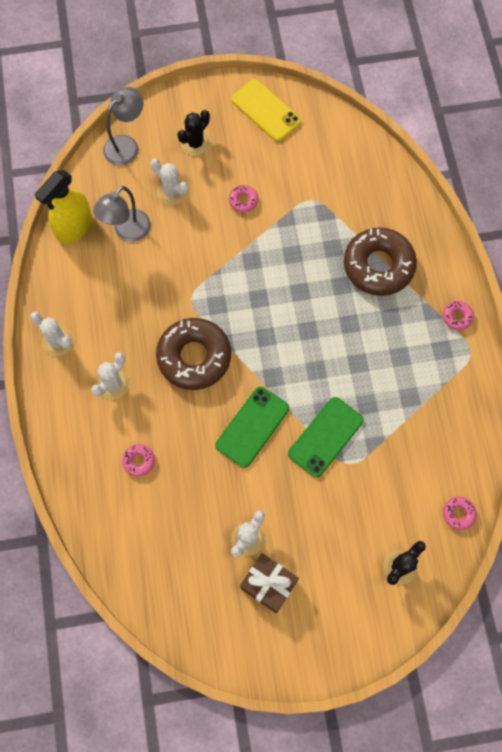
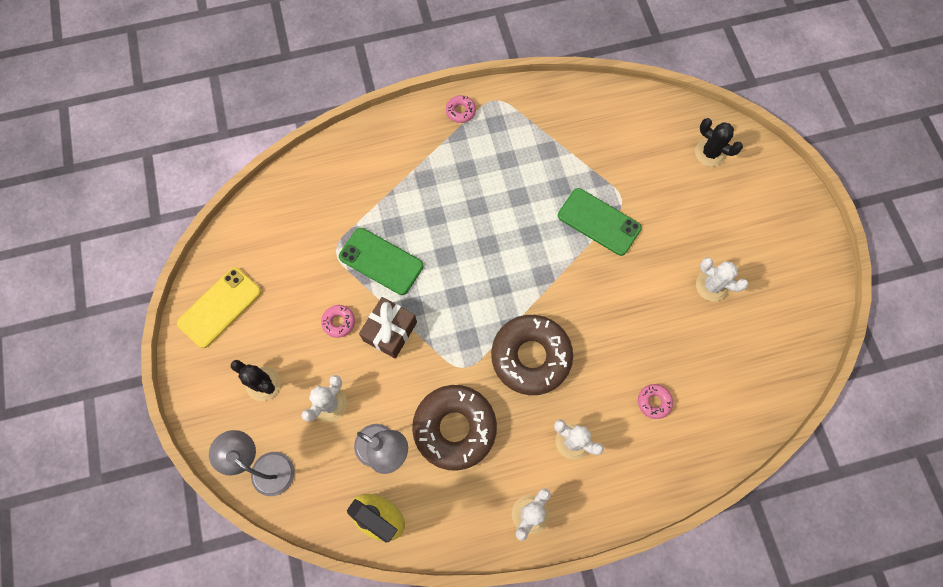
camera: 95 degrees left, 0 degrees up
green phone [215,387,289,468] -> green phone moved to [339,228,423,295]
brown gift [240,553,299,613] -> brown gift moved to [359,297,417,358]
brown donut [344,227,417,296] -> brown donut moved to [412,385,497,471]
pink donut [443,497,477,530] -> none

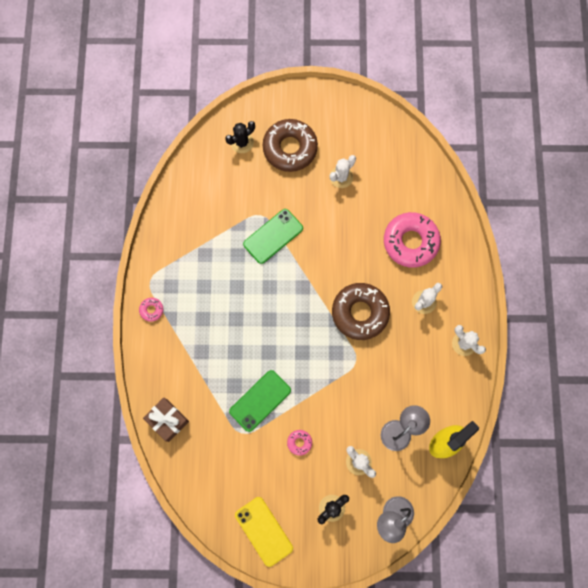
camera: 75 degrees left, 5 degrees up
brown gift [359,297,417,358] -> brown gift moved to [143,397,189,442]
brown donut [412,385,497,471] -> brown donut moved to [263,119,318,172]
pink donut [638,384,673,419] -> pink donut [384,212,441,268], size x2.37

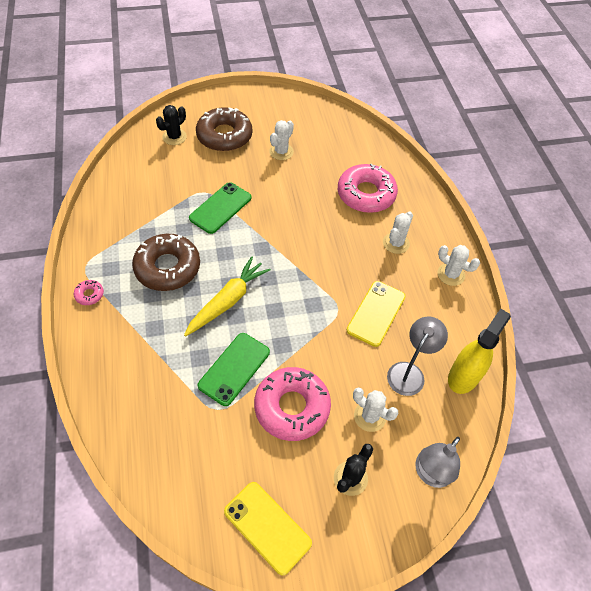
camera: 15 degrees left, 20 degrees down
brown gift [143,397,189,442] -> none
pink donut [287,430,312,456] -> pink donut [254,367,331,441], size x2.37
brown donut [332,283,390,340] -> brown donut moved to [132,234,200,291]
none -> yellow carrot [184,257,271,336]
none -> yellow phone [347,281,405,347]

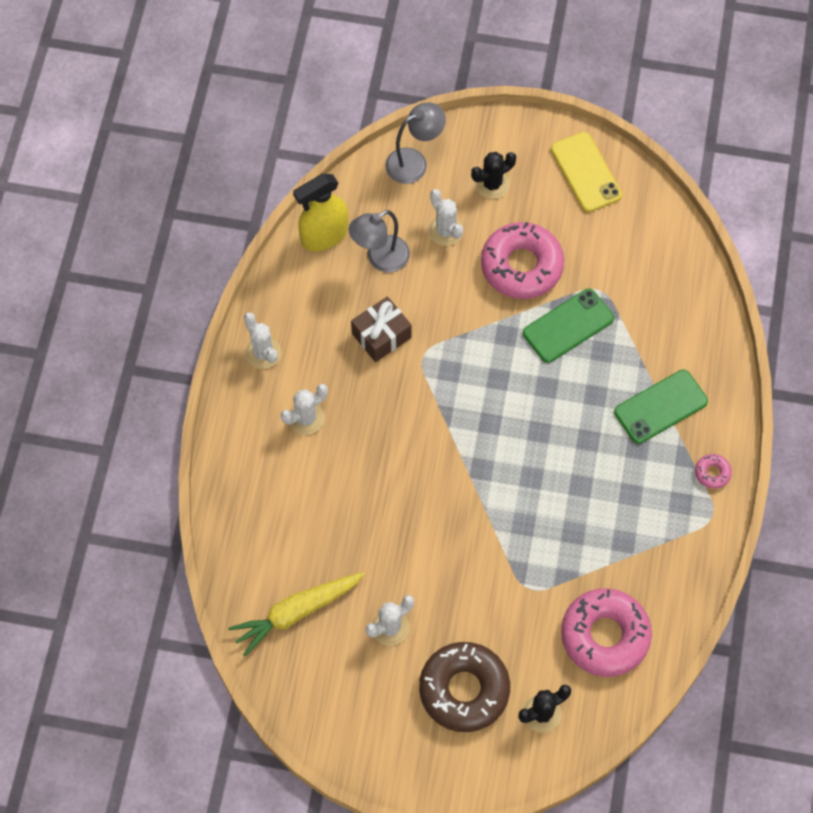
camera: 155 degrees left, 10 degrees up
brown donut [132,234,200,291] -> none
yellow carrot [184,257,271,336] -> yellow carrot moved to [228,572,365,657]
green phone [189,182,251,234] -> green phone moved to [614,370,708,444]
pink donut [338,164,398,213] -> pink donut moved to [561,588,652,677]
yellow phone [347,281,405,347] -> brown gift [351,296,412,362]

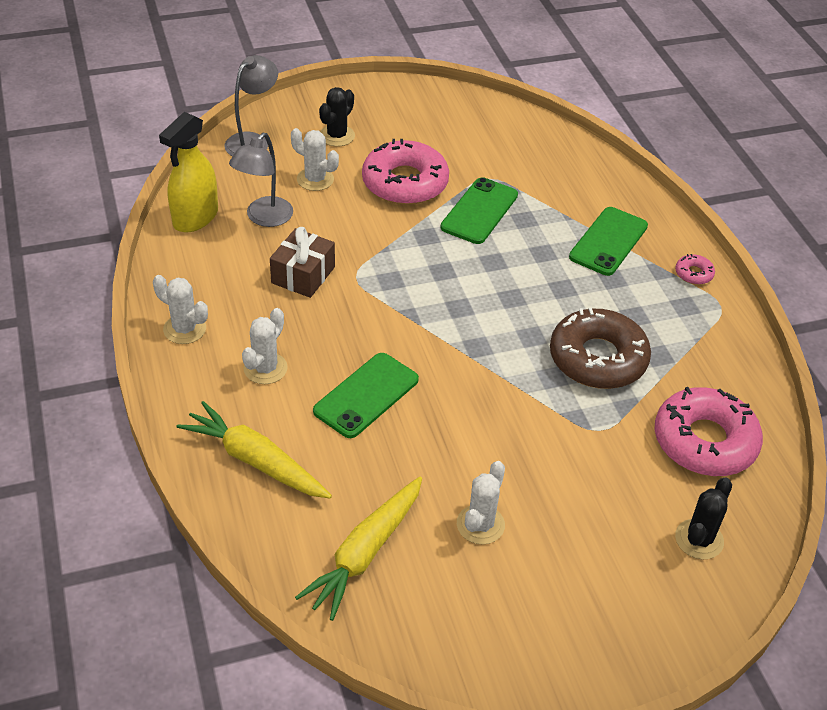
camera: 30 degrees left, 20 degrees down
brown donut [419,642,510,732] -> brown donut moved to [550,308,651,389]
yellow phone [551,132,622,212] -> none
none -> yellow carrot [177,401,332,498]
none -> green phone [313,353,419,438]

